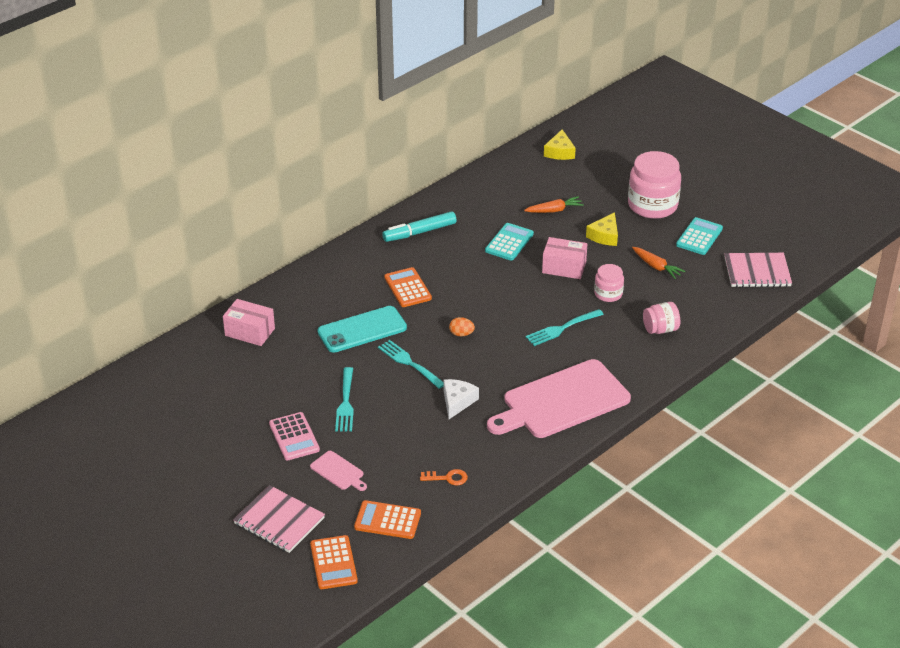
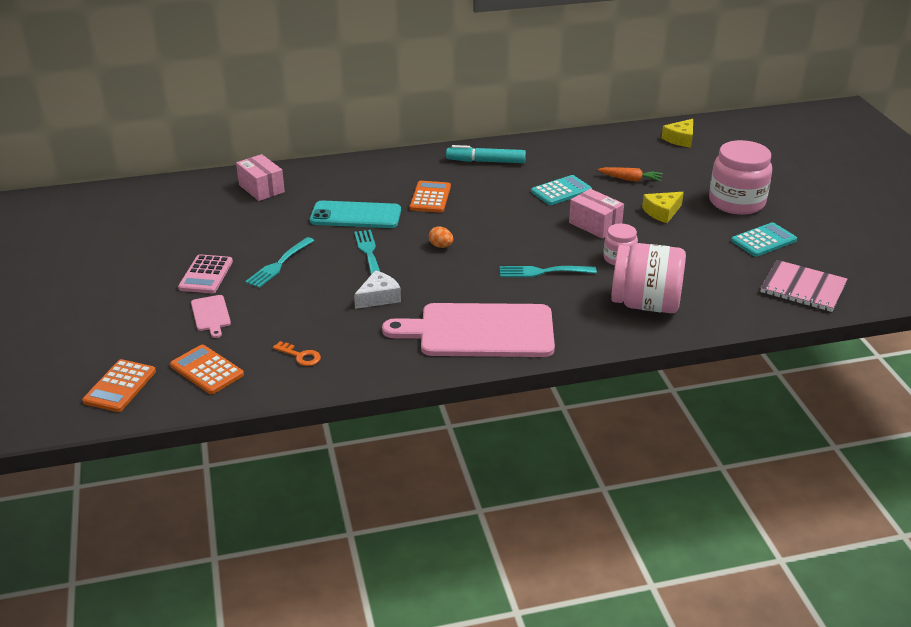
camera: 30 degrees right, 5 degrees down
pink notebook [233,485,325,553] -> none
orange carrot [632,247,685,279] -> none
pink jar [643,302,680,334] -> pink jar [611,243,686,313], size x1.88

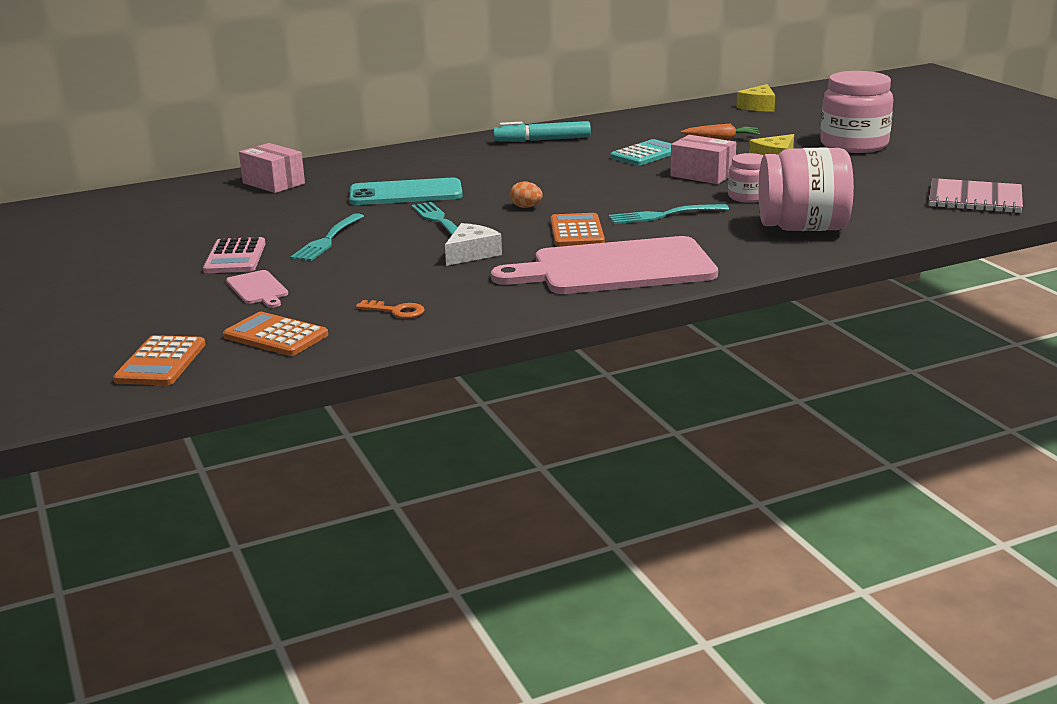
camera: 10 degrees left, 10 degrees down
orange calculator [410,181,451,213] -> orange calculator moved to [551,213,605,247]
turquoise calculator [731,222,797,257] -> none

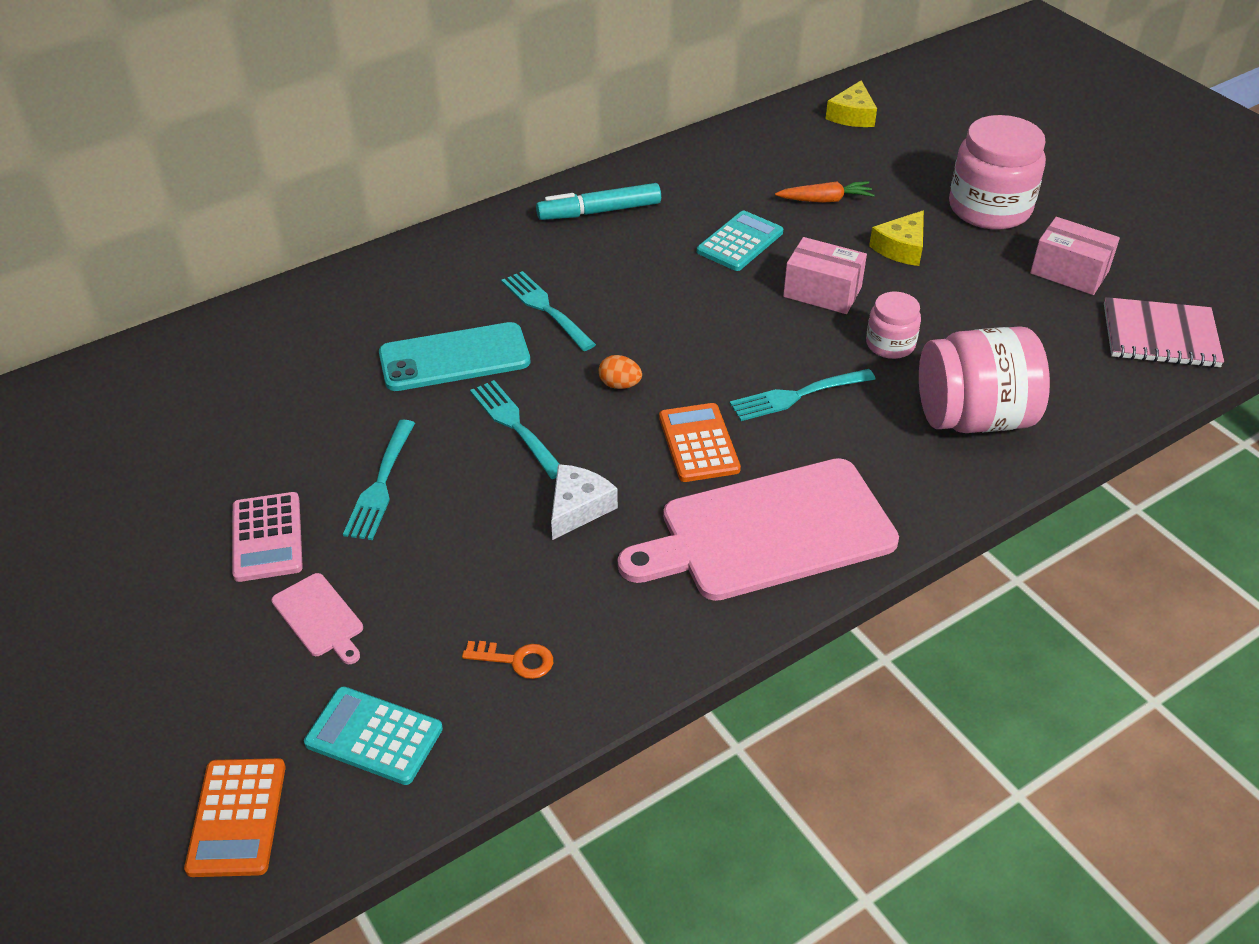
camera: 10 degrees left, 20 degrees up
orange calculator [223,312,328,356] -> turquoise calculator [304,686,443,785]
pink box [239,143,305,193] -> pink box moved to [1030,217,1120,295]
none -> turquoise fork [501,271,596,351]

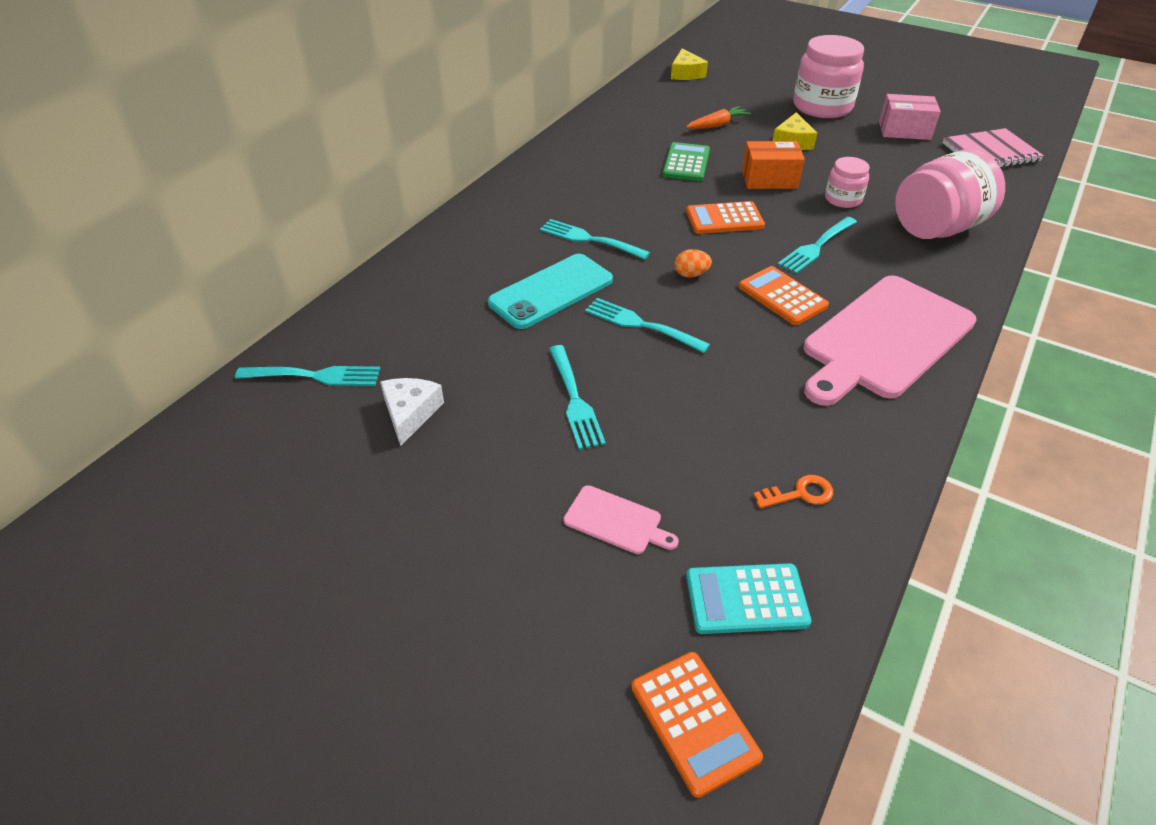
camera: 25 degrees left, 0 degrees up
pink calculator [233,492,303,582] -> none
turquoise marker [536,183,661,220] -> none
white cheese [551,464,618,540] -> white cheese moved to [380,378,444,446]
turquoise calculator [697,211,783,271] -> green calculator [662,142,710,181]
pink box [783,237,867,314] -> orange box [742,141,805,189]
none -> turquoise fork [235,366,381,386]
none -> orange calculator [686,201,765,234]

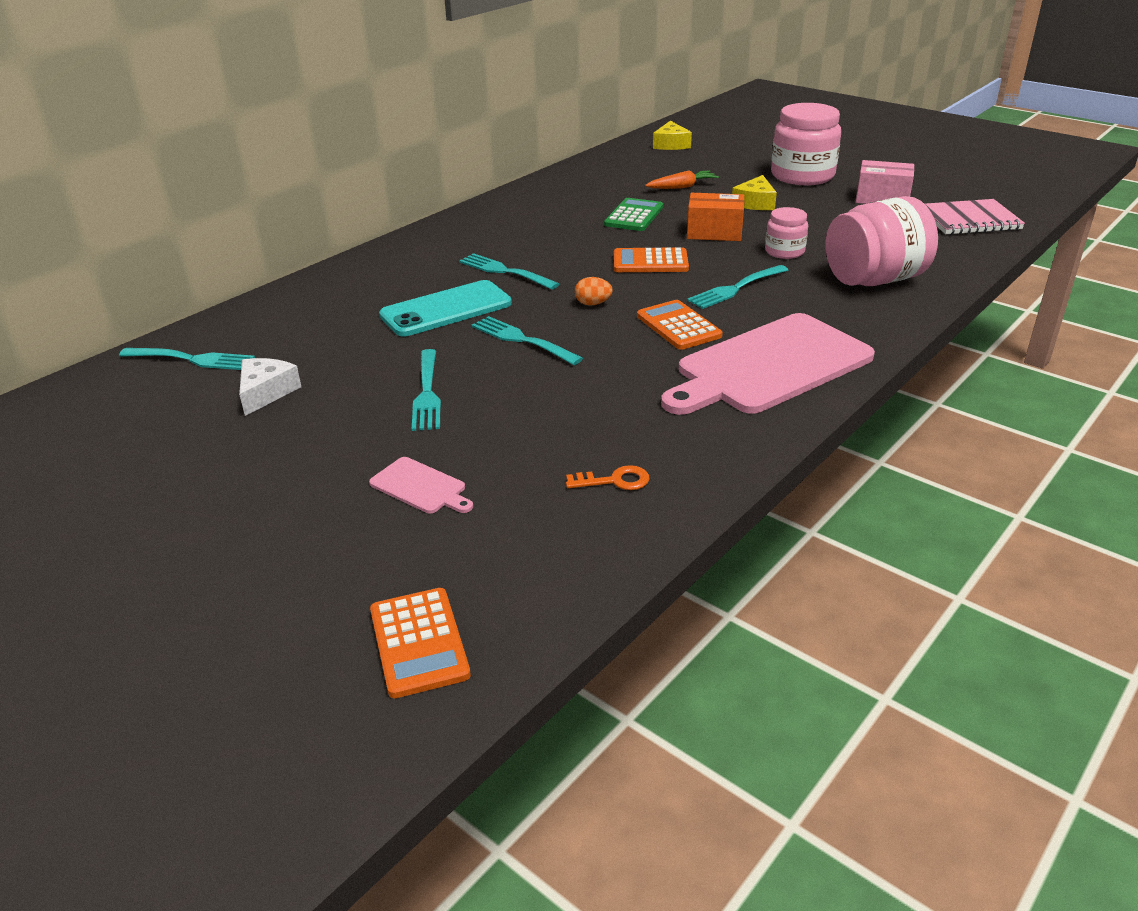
camera: 10 degrees right, 10 degrees down
turquoise calculator [686,563,811,634] -> none

